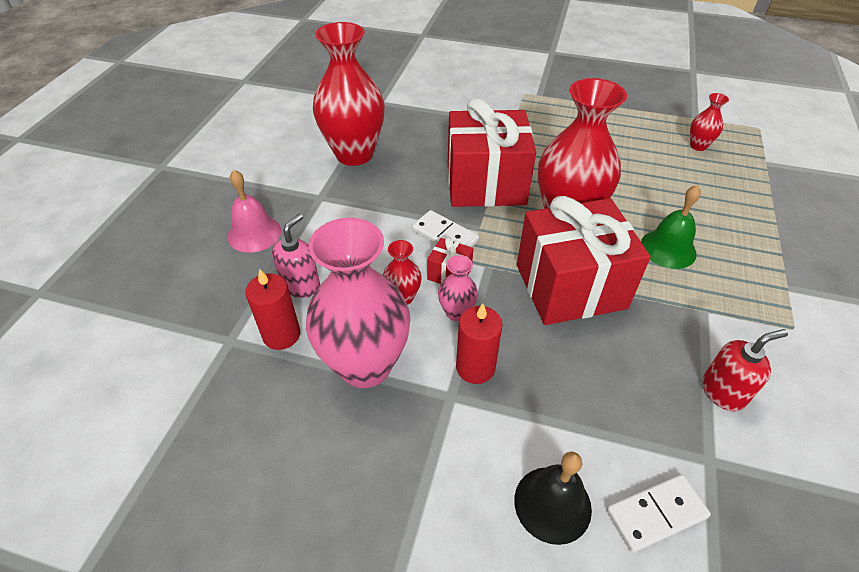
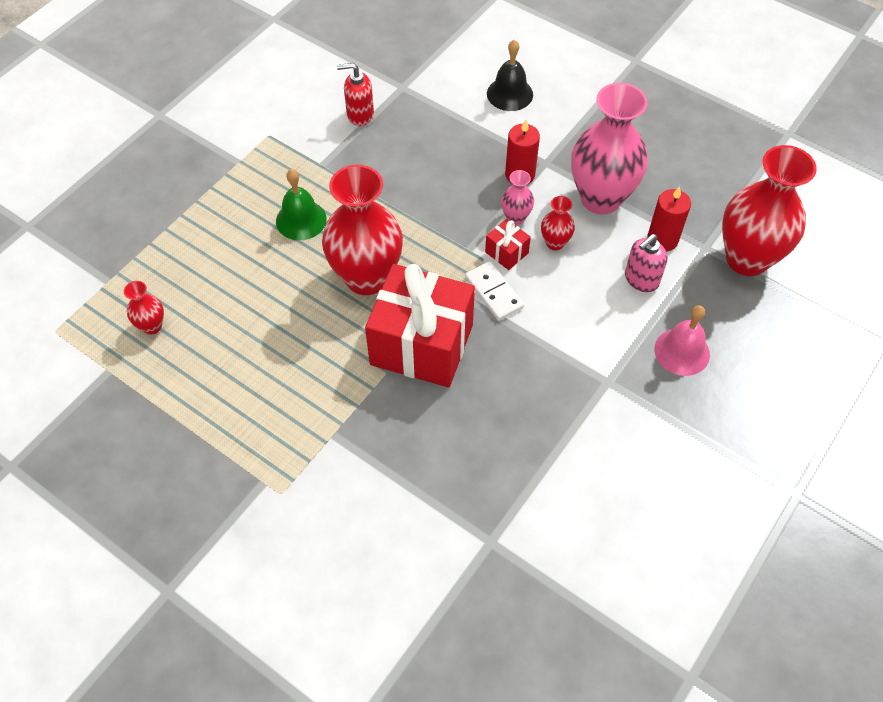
camera: 160 degrees left, 10 degrees up
red vase [313,22,385,166] -> red vase moved to [722,145,817,276]
red gift [517,196,651,325] -> none
white domino [606,474,711,553] -> none

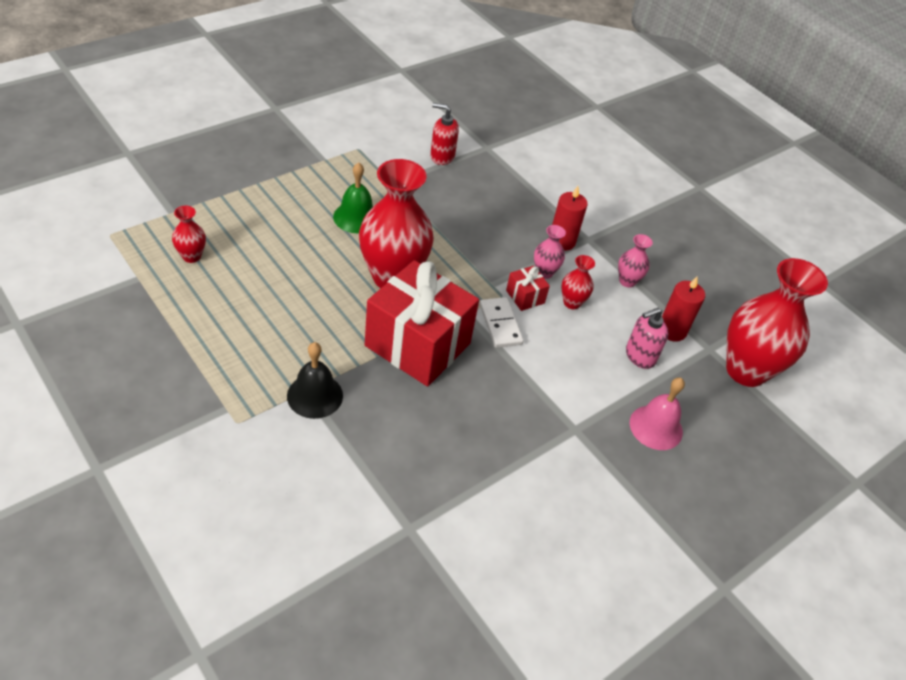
camera: 10 degrees right, 10 degrees down
black bell [487,39,533,111] -> black bell moved to [287,342,343,419]
pink vase [571,83,648,214] -> pink vase [618,234,653,288], size x0.44

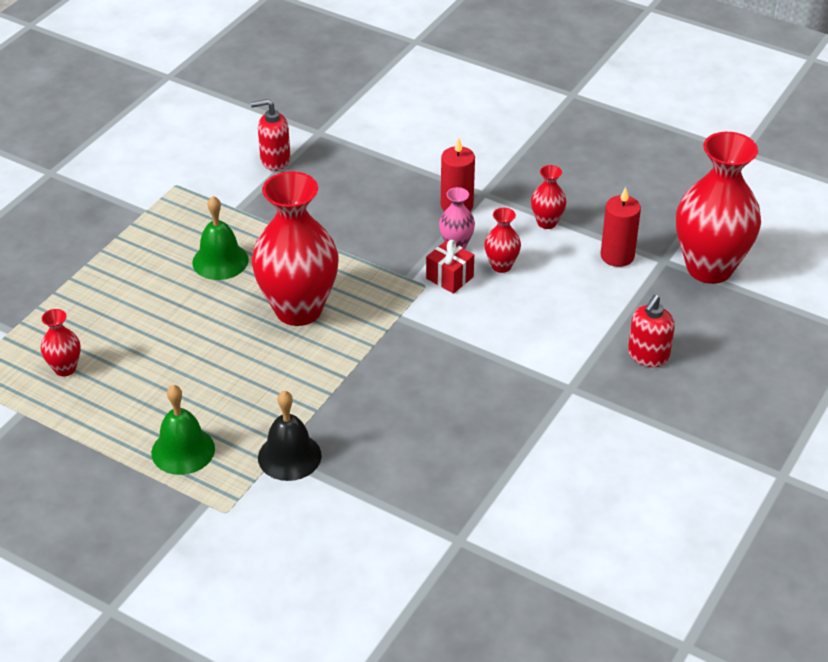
camera: 15 degrees left, 5 degrees down
red gift [365,260,479,386] -> none
white domino [480,297,524,348] -> none
pink vase [618,234,653,288] -> red vase [531,165,567,229]
pink soap dispenser [626,307,669,369] -> none
pink bell [630,377,685,450] -> red soap dispenser [628,295,675,367]
none -> green bell [151,385,215,475]

